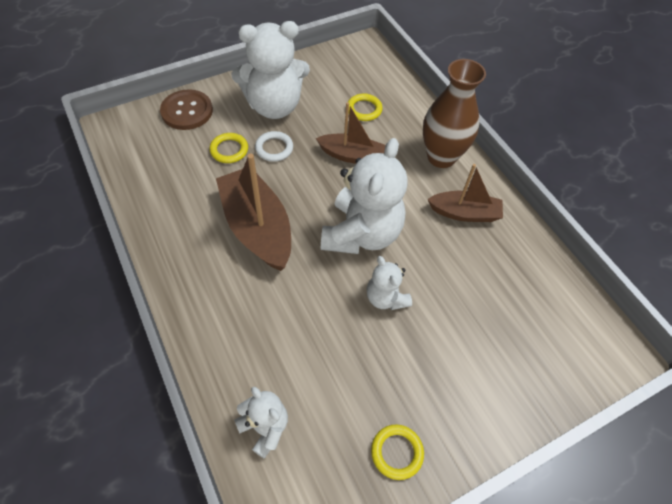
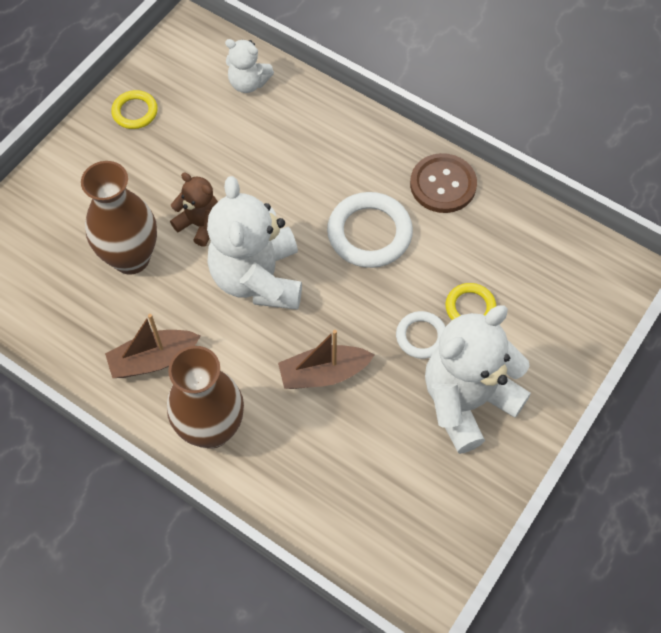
camera: 155 degrees right, 5 degrees up
brown button [160,89,213,130] -> brown button moved to [410,153,477,213]
brown boat [216,153,291,271] -> white ring [327,192,413,268]
yellow ring [348,94,383,121] -> none
white teddy bear [367,256,412,310] -> brown teddy bear [170,172,218,247]
none -> brown vase [81,161,157,275]

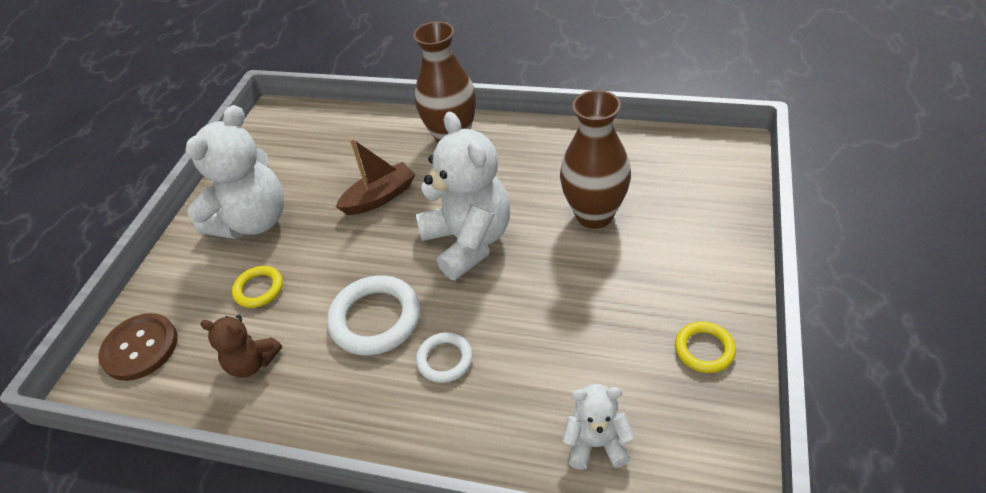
camera: 165 degrees right, 15 degrees down
brown boat [105,314,201,378] -> none
brown teddy bear [170,172,218,247] -> brown teddy bear moved to [200,315,282,378]
white ring [396,311,446,359] -> white ring moved to [416,332,473,383]
brown button [410,153,477,213] -> brown button moved to [98,313,177,381]

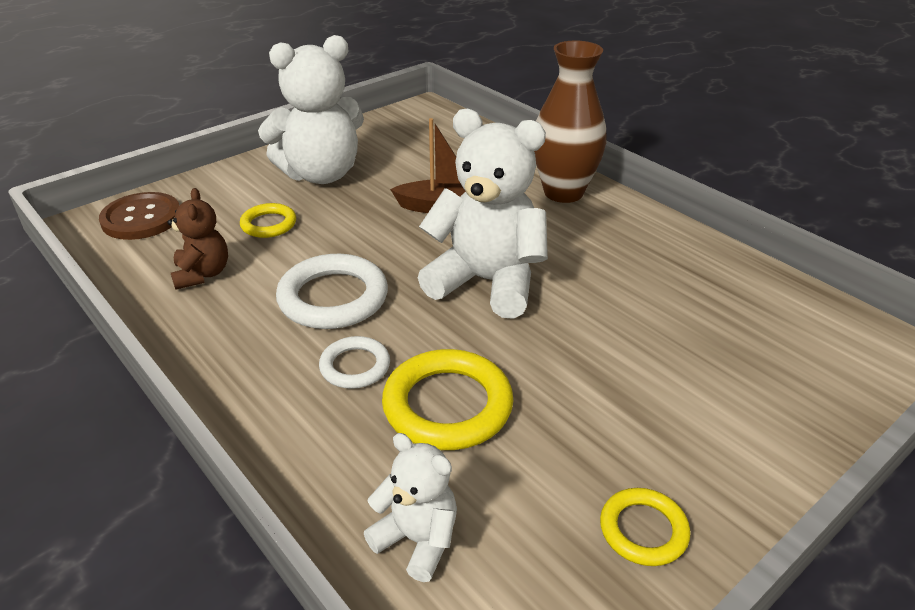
camera: 30 degrees right, 10 degrees down
brown teddy bear [200,315,282,378] -> brown teddy bear turned 150 degrees counterclockwise [167,188,228,290]
white teddy bear [416,112,510,280] -> white teddy bear turned 75 degrees counterclockwise [418,109,548,319]
brown vase [560,90,631,229] -> none
none -> yellow ring [382,349,513,450]

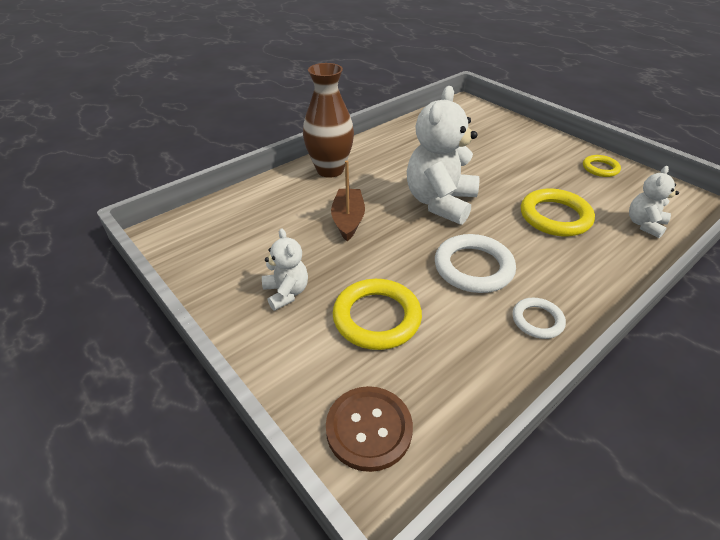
camera: 90 degrees left, 5 degrees up
brown teddy bear [167,188,228,290] -> none
yellow ring [240,203,296,238] -> yellow ring [332,279,422,350], size x1.74
white teddy bear [258,35,364,184] -> white teddy bear [262,228,308,311], size x0.52
white ring [319,336,390,389] -> white ring moved to [513,298,566,339]

